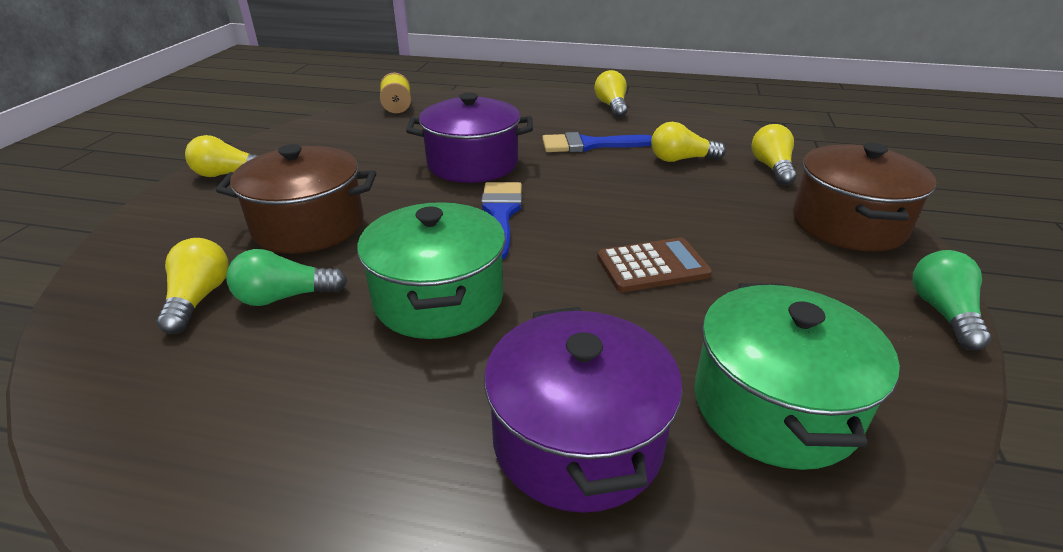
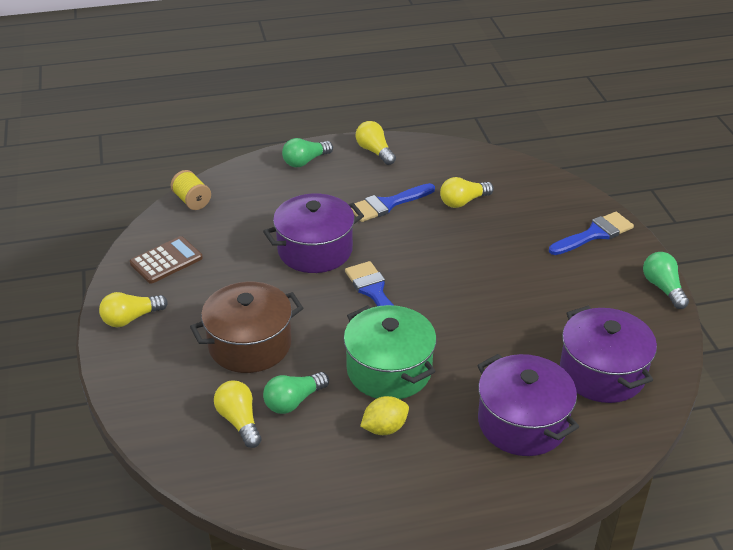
camera: 25 degrees left, 5 degrees up
brown calculator [597,237,712,292] -> brown calculator moved to [130,236,203,284]
green pot [694,283,900,470] -> purple pot [560,305,657,403]
yellow light bulb [751,124,797,185] -> none
brown pot [793,143,936,251] -> blue brush [549,212,634,255]
none -> green light bulb [282,138,333,168]
none -> yellow lemon [360,396,409,435]

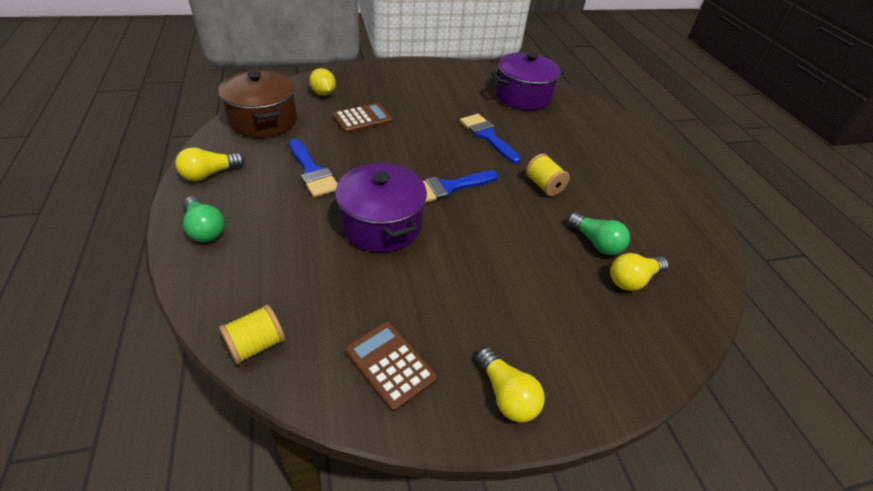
camera: 95 degrees left, 5 degrees up
brown pot [190,282,303,373] -> brown pot moved to [218,70,297,138]
green pot [344,305,437,399] -> yellow spool [526,154,570,196]
yellow lemon [360,396,409,435] -> yellow lemon moved to [309,68,336,96]
yellow light bulb [440,177,494,208] -> none
purple pot [477,354,579,456] -> none
blue brush [549,212,634,255] -> blue brush moved to [460,114,521,164]
green light bulb [643,252,689,309] -> none
none -> brown calculator [333,103,393,133]

